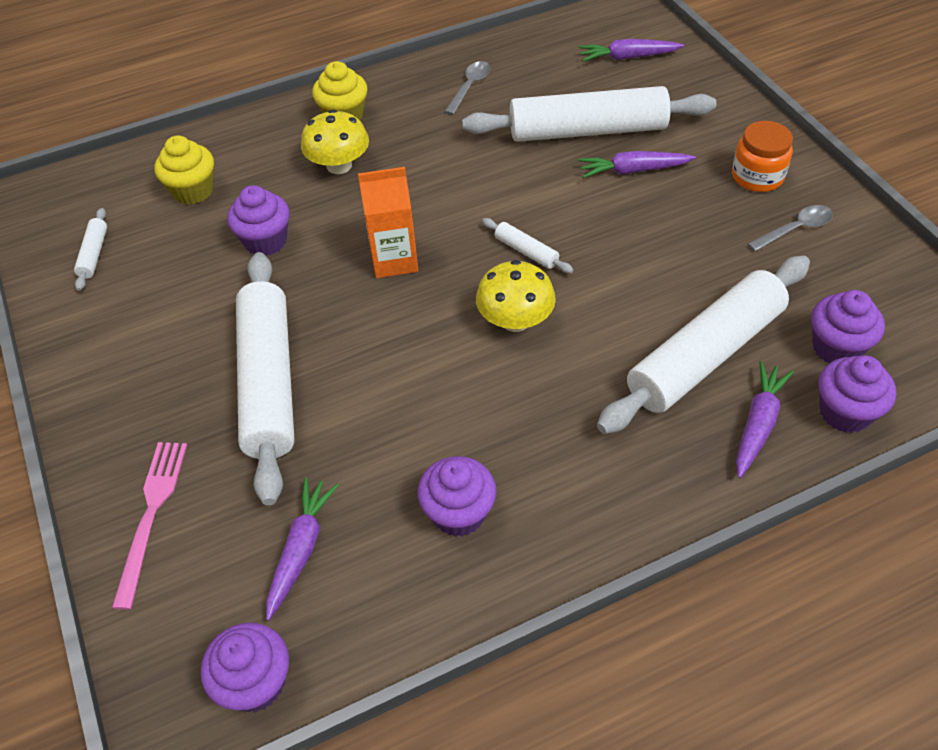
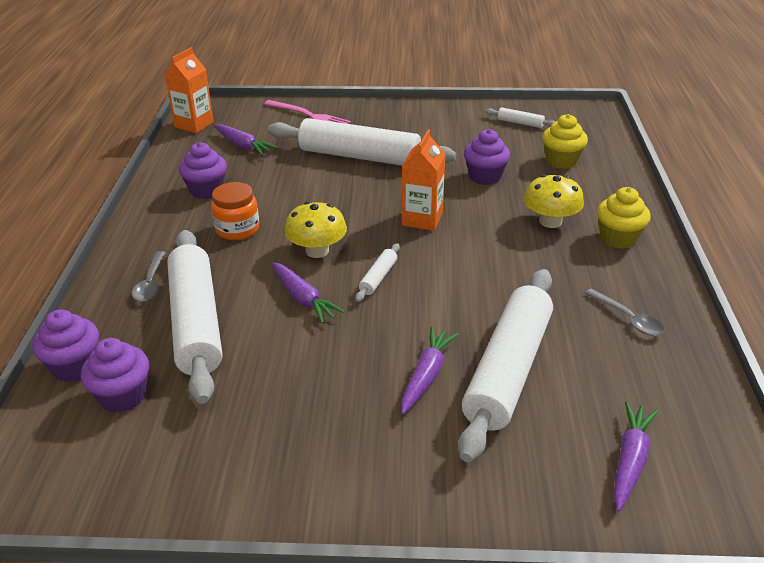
camera: 115 degrees right, 15 degrees down
purple cupcake [201,622,289,712] -> orange carton [164,47,214,133]
white rolling pin [482,218,573,273] -> white rolling pin turned 45 degrees counterclockwise [355,243,400,302]
orange jar [732,121,793,192] -> orange jar moved to [211,182,259,240]
purple carrot [736,361,794,478] -> purple carrot moved to [271,262,345,324]
grey spoon [748,205,833,252] -> grey spoon moved to [132,251,166,302]

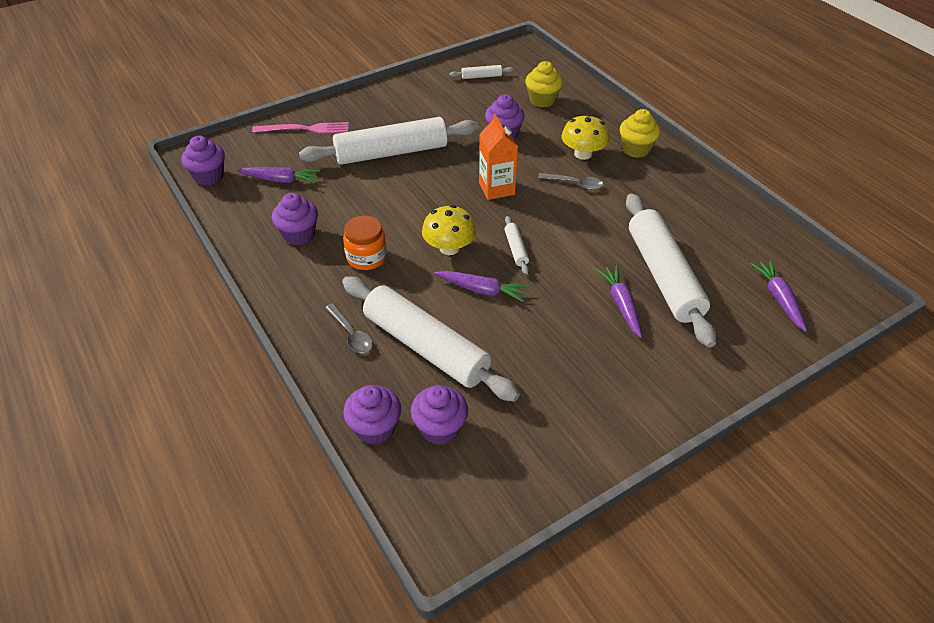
camera: 35 degrees left, 10 degrees up
orange carton [164,47,214,133] -> purple cupcake [181,136,225,186]
grey spoon [585,288,664,336] -> grey spoon moved to [538,173,604,190]

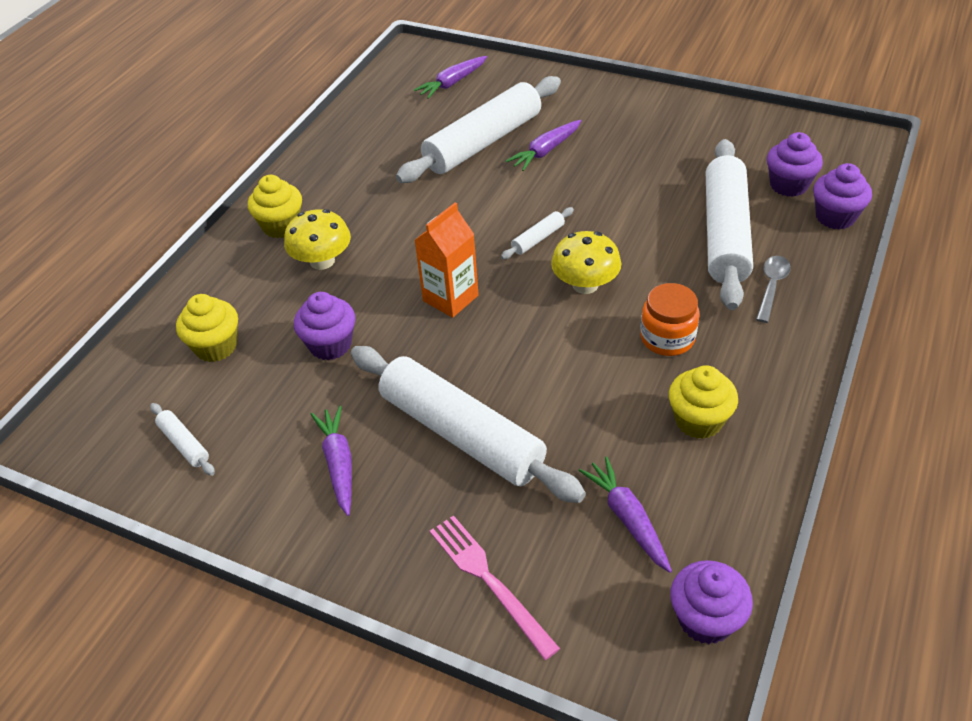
camera: 120 degrees left, 0 degrees up
purple cupcake [272,193,318,245] -> yellow cupcake [669,365,738,439]
purple carrot [434,271,529,302] -> purple carrot moved to [311,406,352,516]
grey spoon [538,173,604,190] -> none

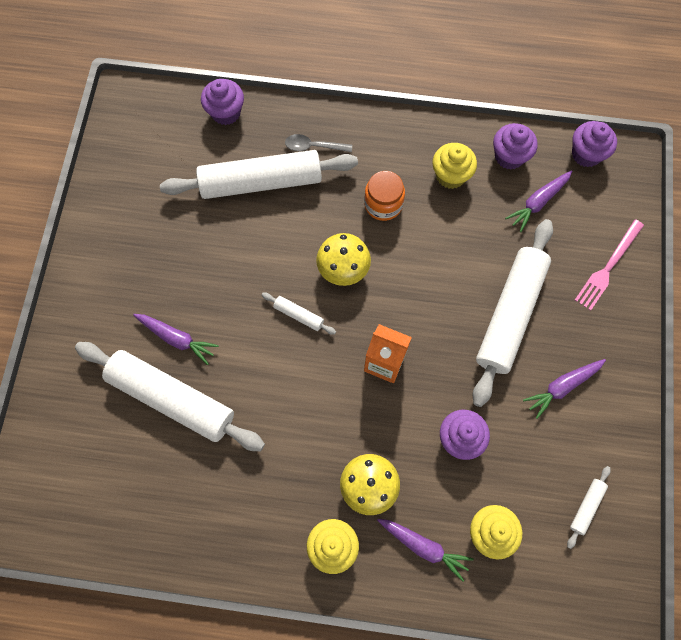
camera: 110 degrees left, 25 degrees up
purple carrot [414,56,487,99] -> purple carrot moved to [377,519,474,582]
purple cupcake [767,132,823,197] -> purple cupcake moved to [493,123,537,170]

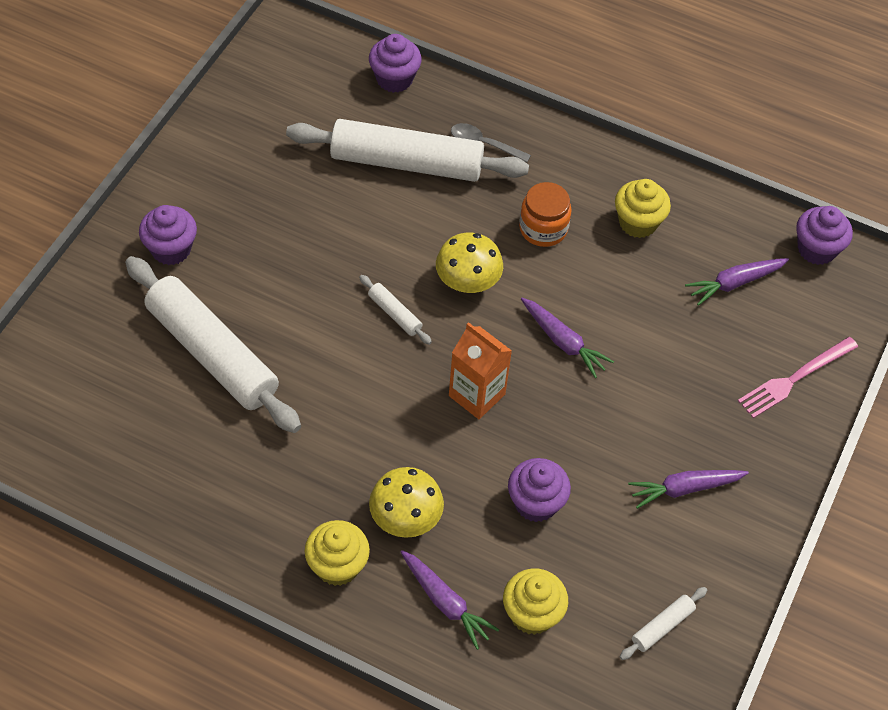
camera: 15 degrees right, 15 degrees down
purple carrot [133,314,219,365] -> purple carrot moved to [521,298,614,378]
white rolling pin [473,219,553,407] -> none
purple cupcake [493,123,537,170] -> purple cupcake moved to [139,205,197,265]

